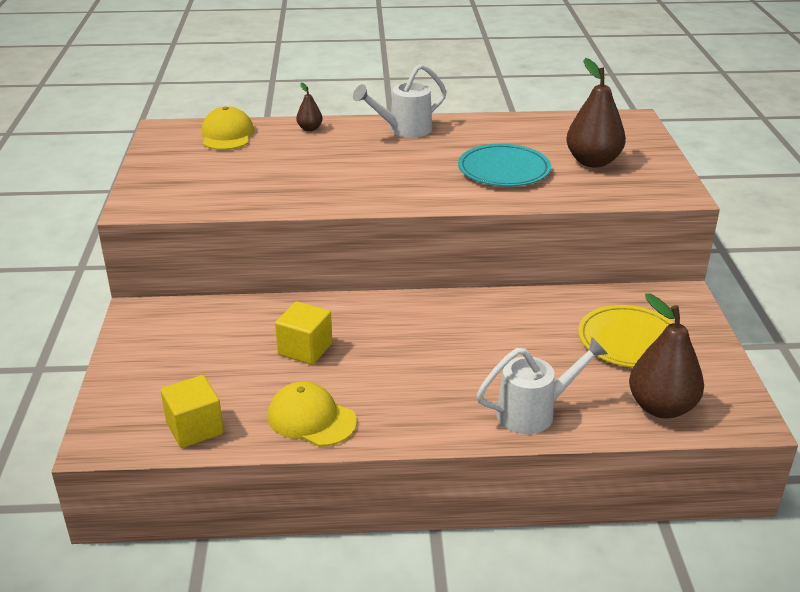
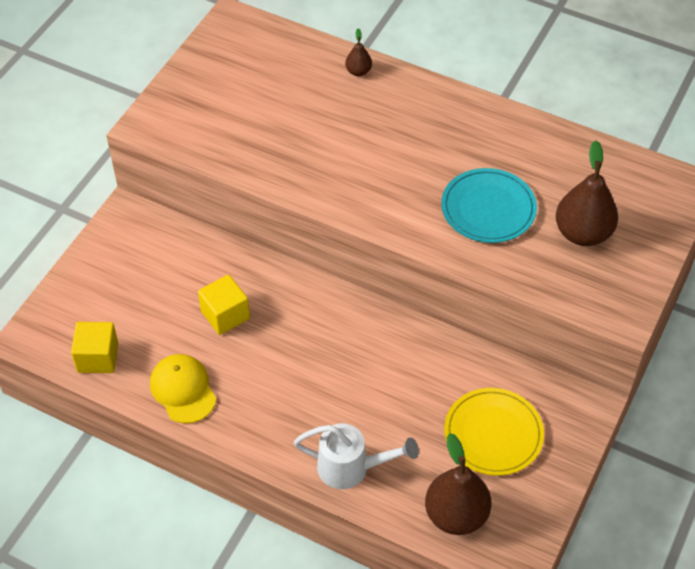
camera: 30 degrees right, 20 degrees up
yellow cap [201,106,254,150] -> none
white watering can [353,64,447,138] -> none

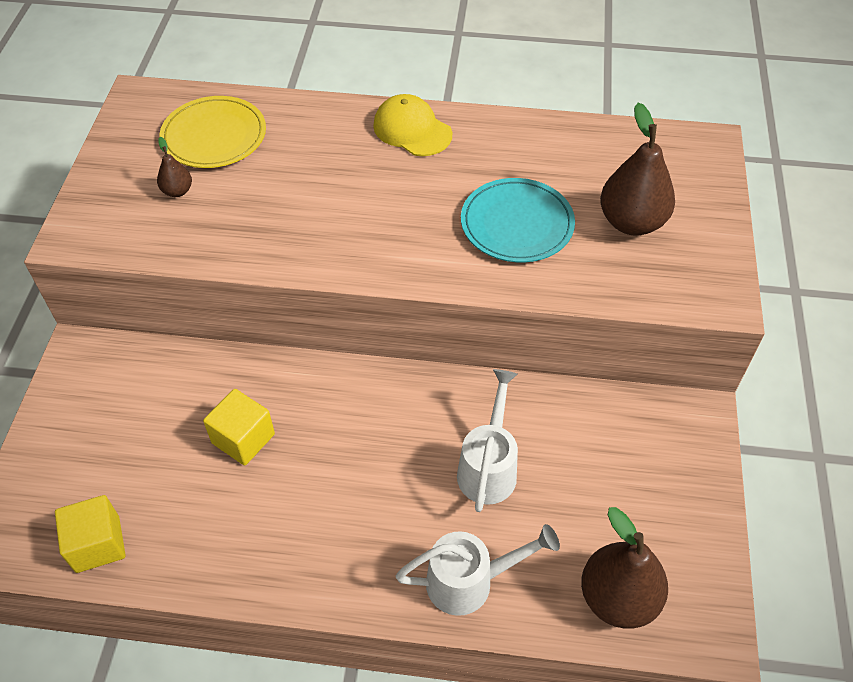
camera: 20 degrees left, 0 degrees up
yellow cap [150,354,216,424] -> yellow cap moved to [373,94,452,156]
brown pear [345,28,372,76] -> brown pear moved to [157,137,192,197]
yellow plate [444,388,544,476] -> yellow plate moved to [160,96,266,168]
none -> white watering can [457,369,518,512]

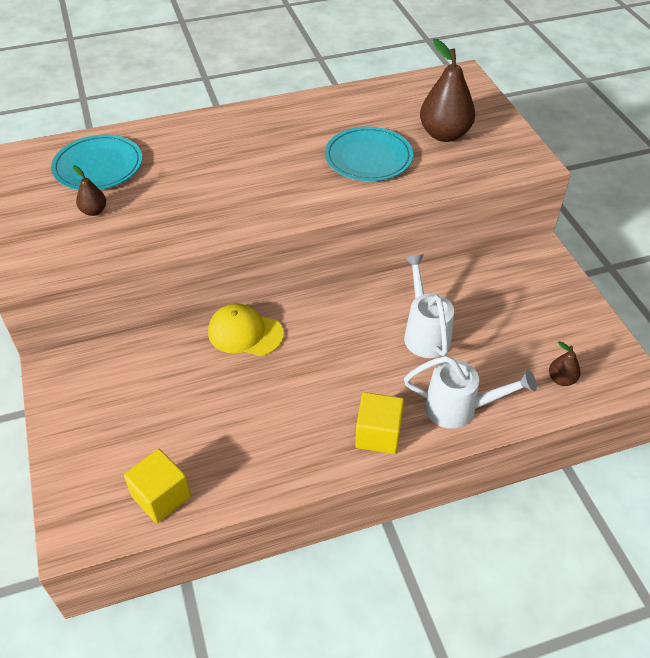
camera: 25 degrees left, 5 degrees down
yellow plate [160,96,266,168] -> turquoise plate [51,135,142,190]
yellow cube [203,389,275,466] -> yellow cube moved to [355,392,404,454]
yellow cap [373,94,452,156] -> yellow cap moved to [208,303,284,356]
white watering can [396,524,560,616] -> white watering can turned 45 degrees clockwise [404,356,537,429]
brown pear [581,507,668,628] -> brown pear [549,341,581,386], size x0.48

